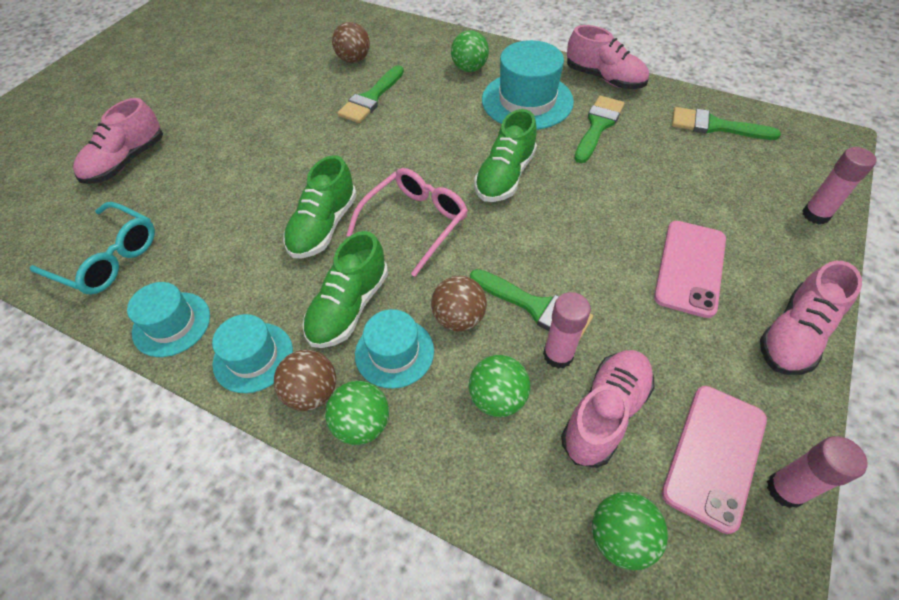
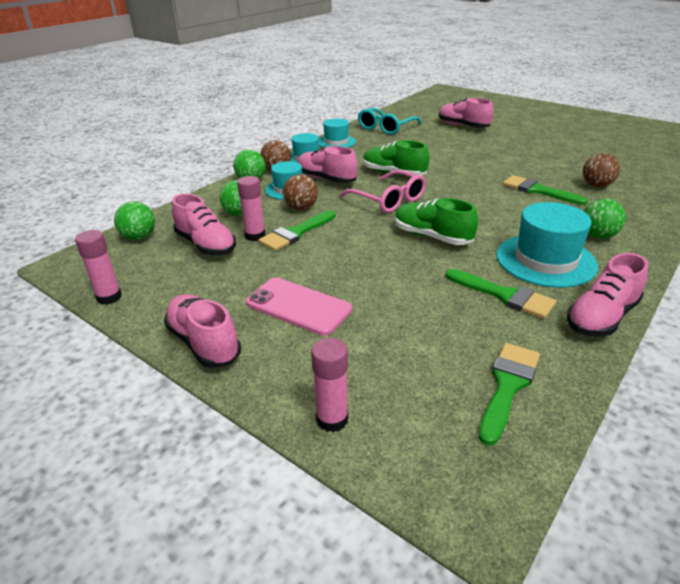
camera: 100 degrees right, 20 degrees down
green shoe [302,231,388,348] -> pink shoe [297,146,358,183]
pink phone [662,386,767,534] -> none

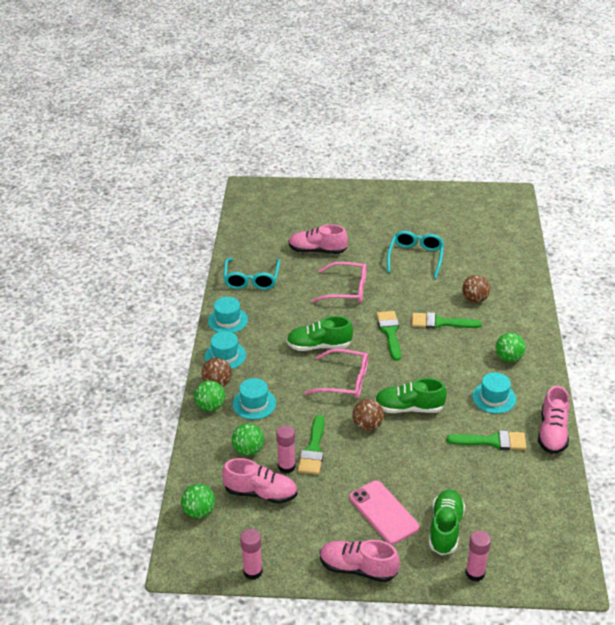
camera: 35 degrees left, 5 degrees up
pink phone [246,277,352,336] -> pink phone turned 60 degrees clockwise [349,481,419,545]
brown ball [282,174,318,210] -> brown ball moved to [353,399,384,431]
pink shoe [297,146,358,183] -> none
green brush [479,343,540,446] -> green brush moved to [376,311,401,361]
turquoise hat [496,202,598,288] -> turquoise hat [472,372,516,414], size x0.62
none -> pink glasses [312,262,367,303]
none -> turquoise glasses [387,231,444,279]
none -> green shoe [429,489,465,556]

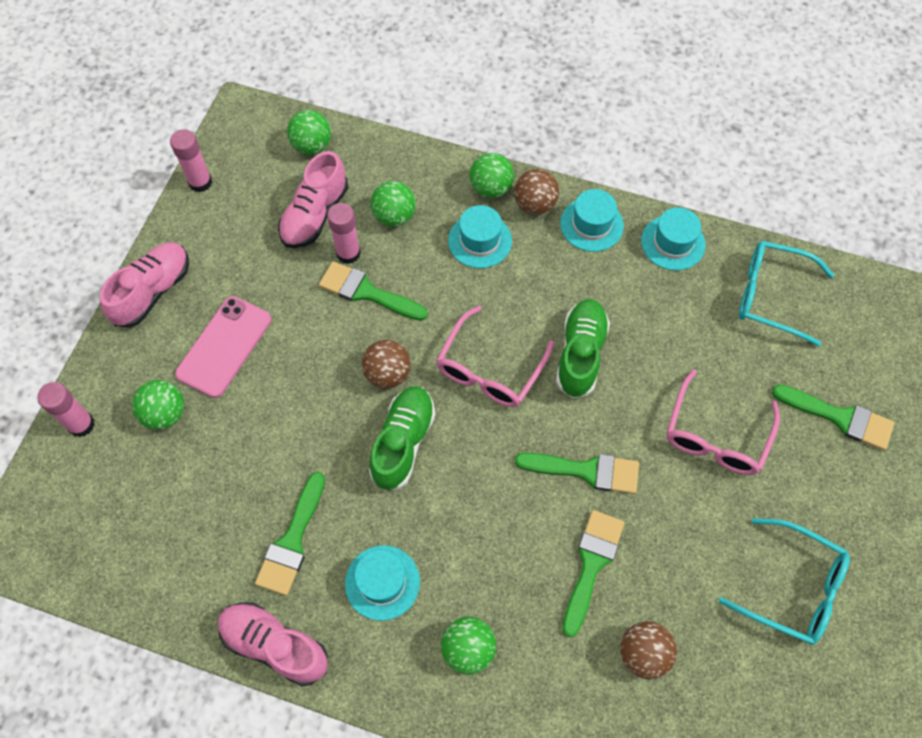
camera: 105 degrees right, 25 degrees up
pink shoe [289,224,348,254] -> green brush [772,384,895,450]
pink phone [349,481,419,545] -> pink phone turned 45 degrees counterclockwise [175,296,271,398]
green shoe [429,489,465,556] -> green ball [132,380,184,430]

